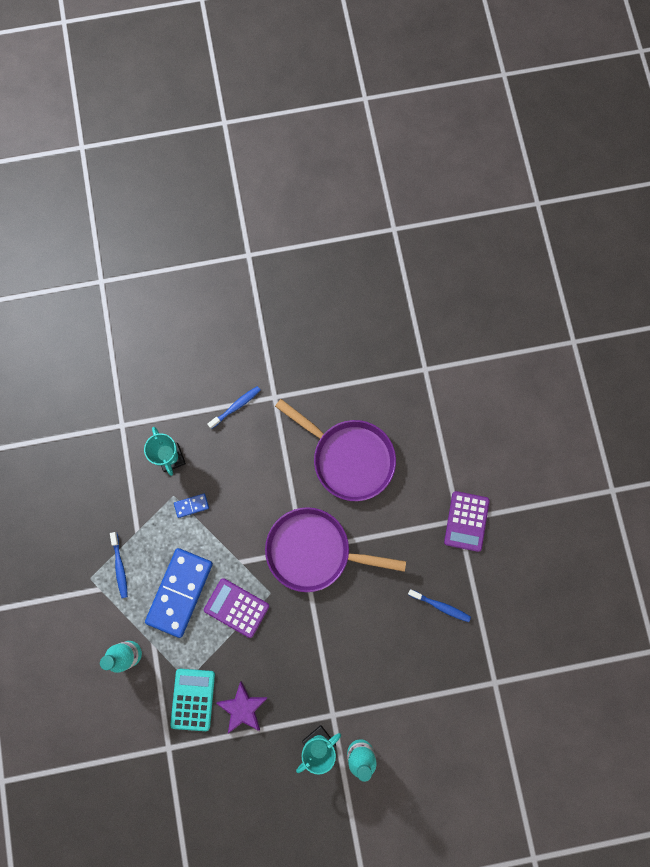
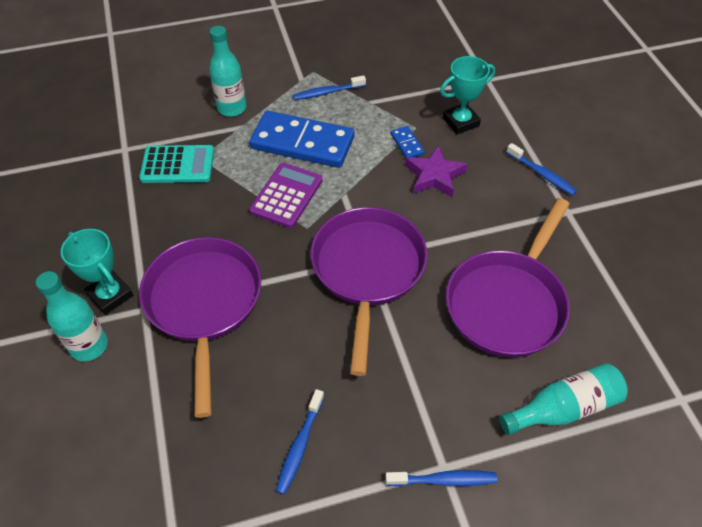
camera: 85 degrees right, 25 degrees down
purple star [216,681,268,733] -> purple star moved to [405,146,467,197]
purple calculator [444,491,490,552] -> blue toothbrush [385,470,497,486]
none -> purple pan [139,237,261,418]
none -> turquoise bottle [499,363,628,435]

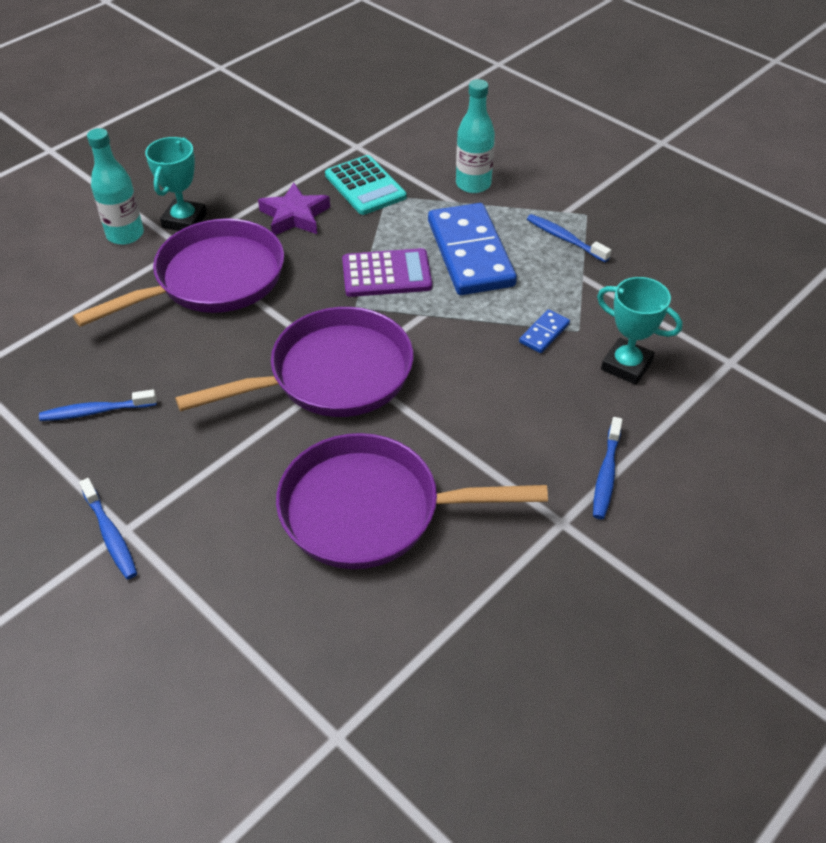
camera: 60 degrees right, 5 degrees down
purple star [405,146,467,197] -> purple star moved to [258,183,330,235]
turquoise bottle [499,363,628,435] -> none

